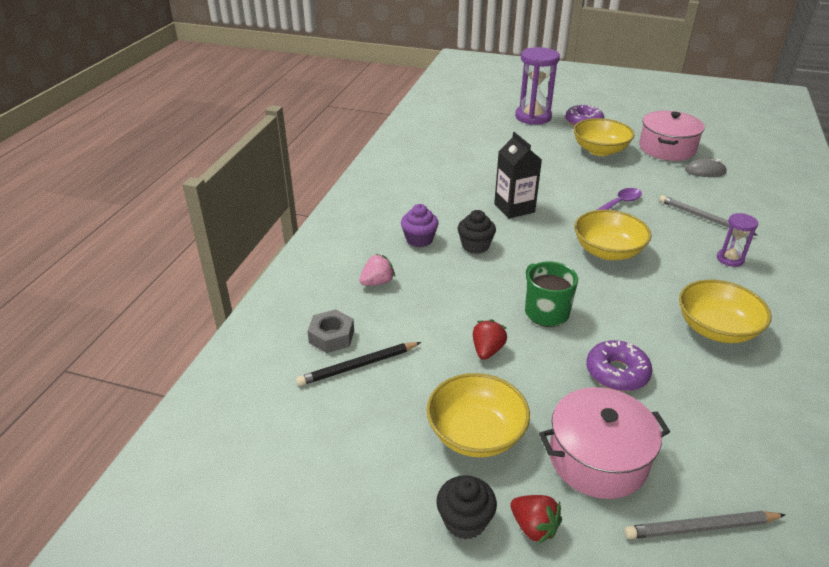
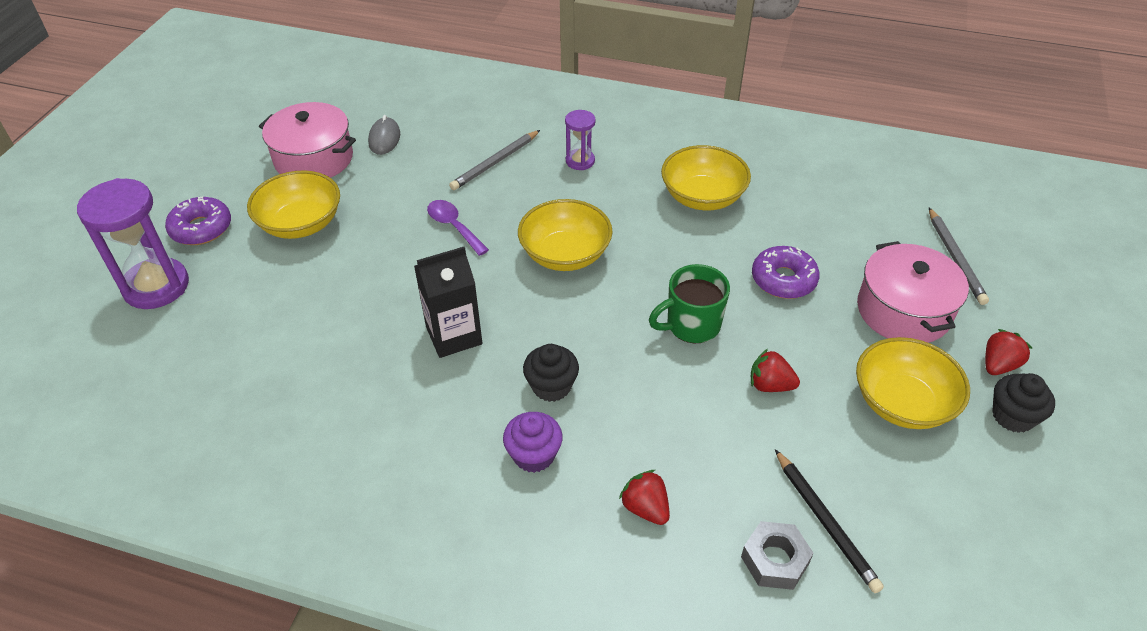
camera: 90 degrees left, 10 degrees up
pink strawberry [359,254,395,286] -> red strawberry [619,470,670,525]

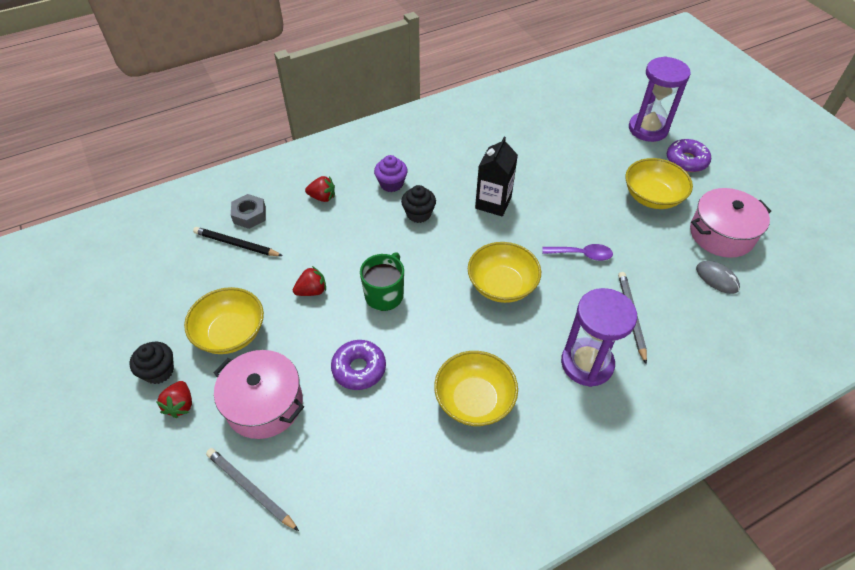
camera: 135 degrees right, 5 degrees up
purple hourglass [565,110,596,170] -> purple hourglass [561,288,637,387], size x1.91

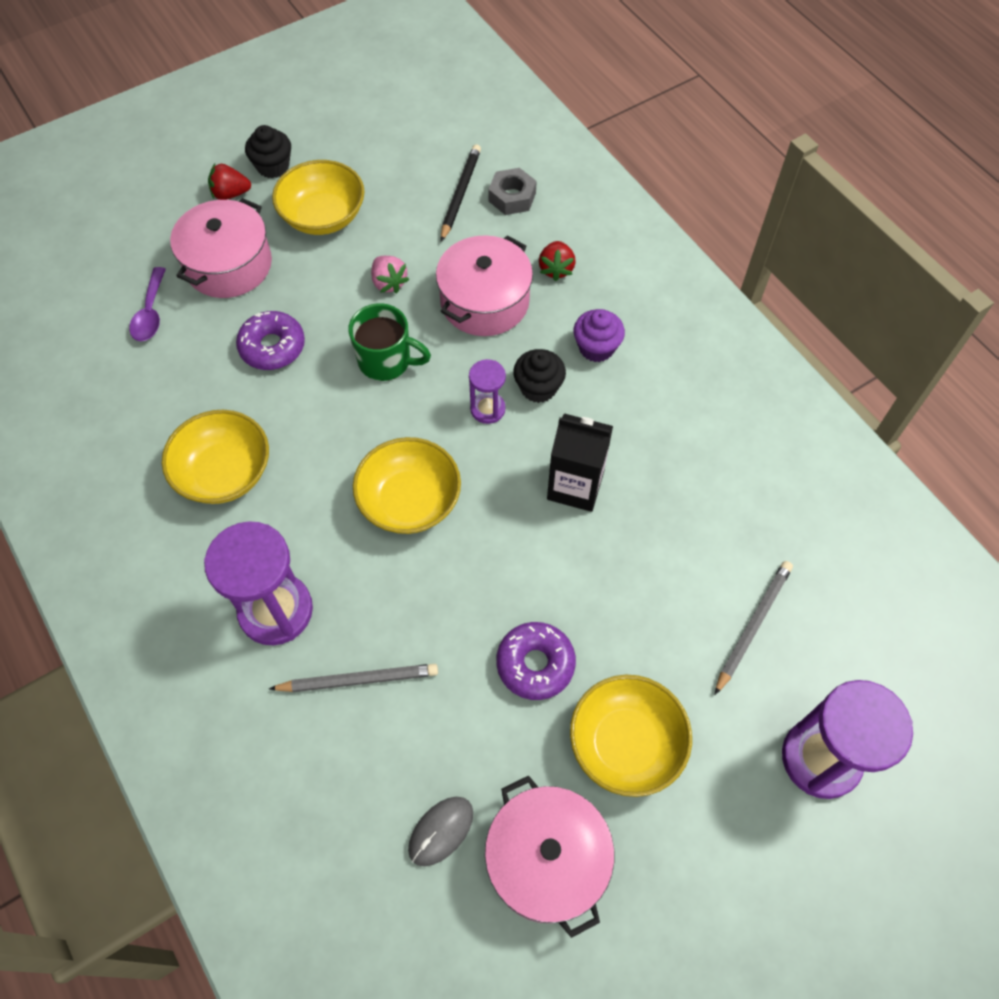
camera: 85 degrees right, 10 degrees up
grey pencil [206,448,299,531] -> grey pencil moved to [715,561,793,695]
red strawberry [293,266,326,296] -> pink strawberry [371,256,409,293]
purple spoon [543,244,613,261] -> purple spoon moved to [129,267,166,341]
purple donut [667,139,711,172] -> purple donut moved to [496,622,576,700]
none -> pink pot [436,235,533,336]
none -> purple hourglass [469,359,506,424]

